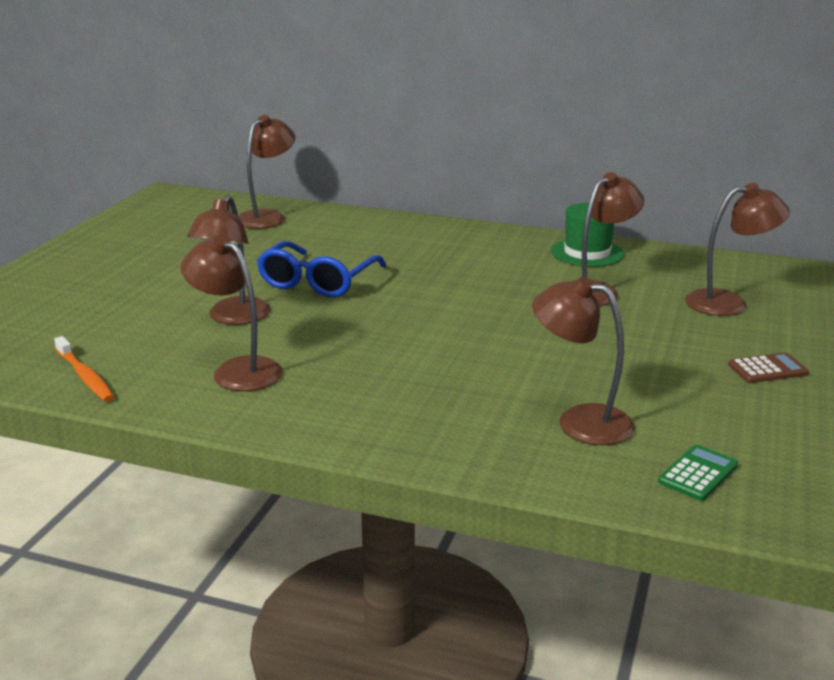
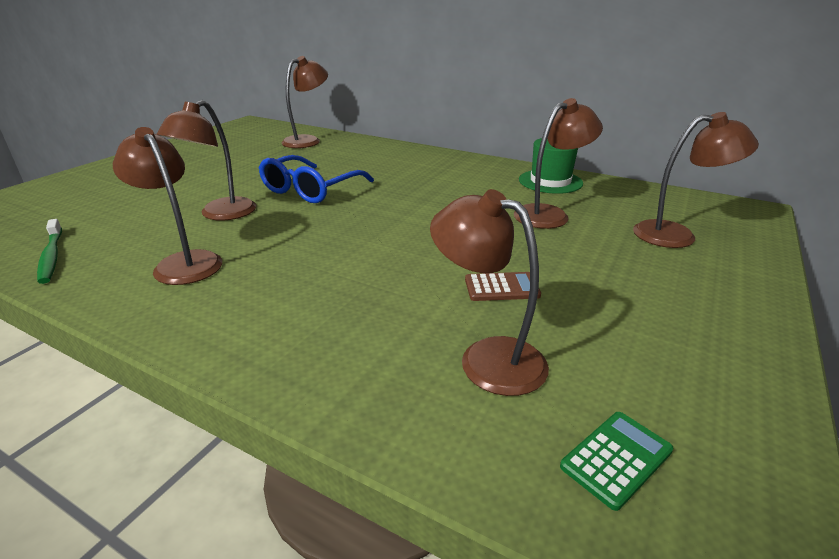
camera: 10 degrees right, 5 degrees up
orange toothbrush [54,336,114,402] -> green toothbrush [37,219,62,284]
brown calculator [728,353,809,383] -> brown calculator moved to [465,272,541,301]

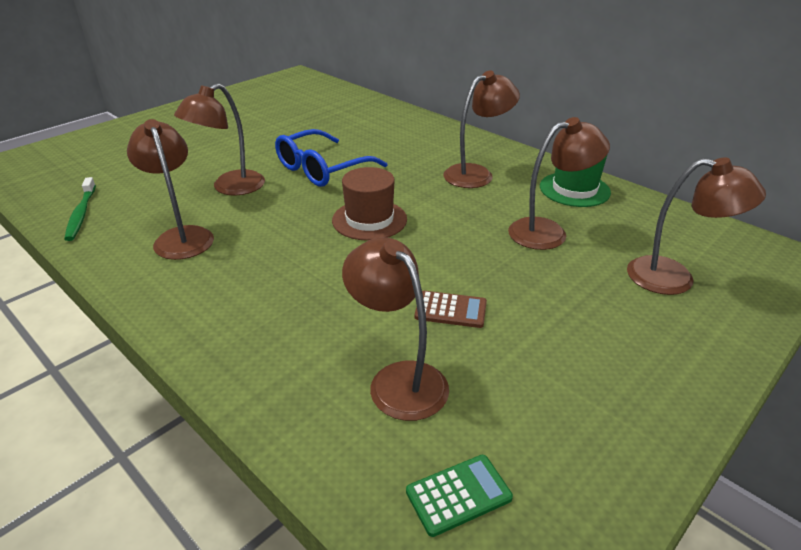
camera: 15 degrees right, 5 degrees up
brown lamp [281,56,328,148] -> brown lamp moved to [444,71,520,188]
none -> brown hat [332,167,407,241]

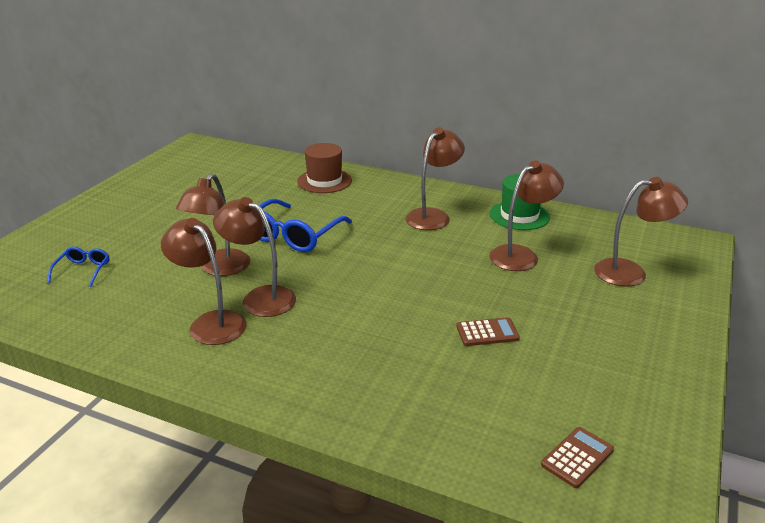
camera: 20 degrees left, 5 degrees down
green toothbrush [64,177,96,241] -> none
brown hat [332,167,407,241] -> brown hat moved to [297,143,352,193]
brown lamp [342,237,449,421] -> brown lamp moved to [213,197,296,317]
green calculator [406,455,513,537] -> brown calculator [541,427,614,488]
none -> blue glasses [47,247,110,287]

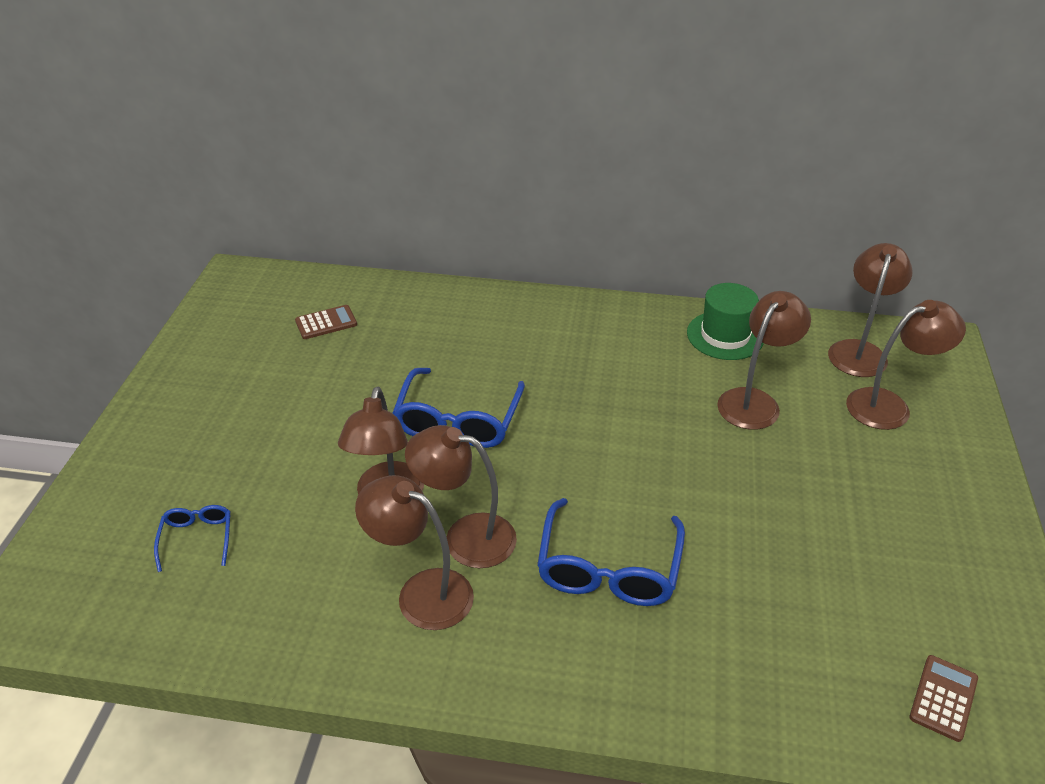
camera: 15 degrees left, 10 degrees up
brown hat [297,143,352,193] -> none
brown lamp [405,127,465,230] -> brown lamp moved to [828,243,913,377]
brown calculator [456,317,520,346] -> brown calculator moved to [295,305,357,339]
none -> blue glasses [537,498,685,606]

